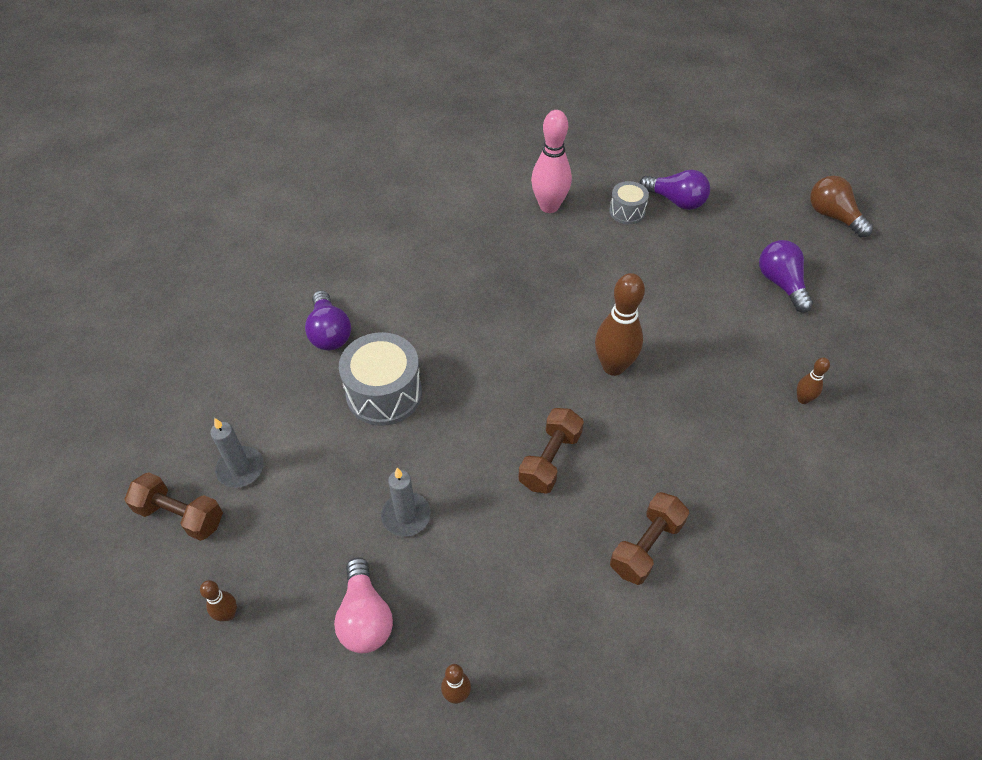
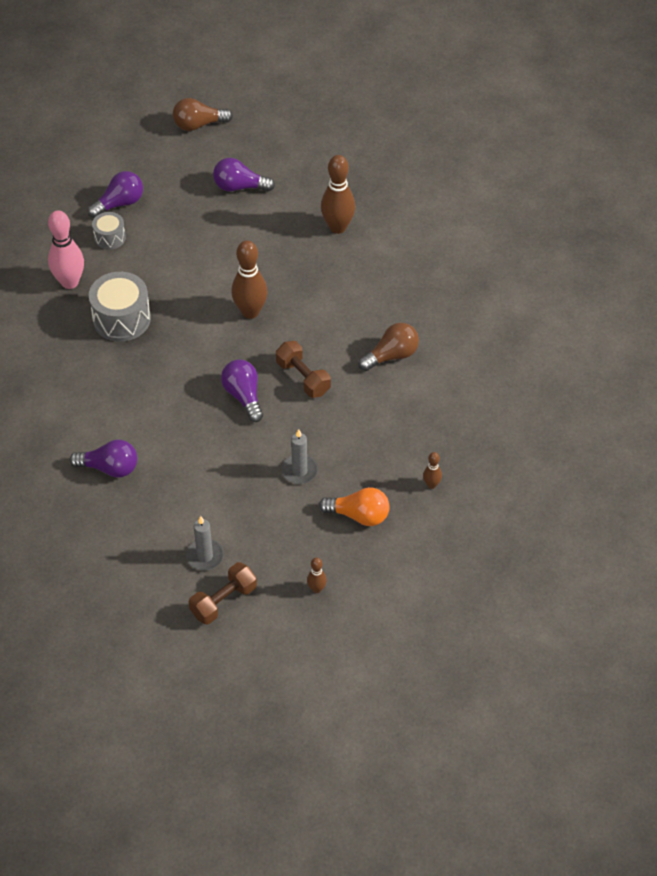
camera: 65 degrees left, 0 degrees up
pink light bulb [334,557,393,653] -> orange light bulb [319,487,390,526]
grey drum [339,332,422,426] -> grey drum moved to [89,272,151,342]
brown dumbbell [610,492,689,585] -> brown light bulb [358,323,419,371]
brown bowling pin [797,357,830,404] -> brown bowling pin [321,155,355,234], size x2.04
none -> purple light bulb [221,359,263,422]

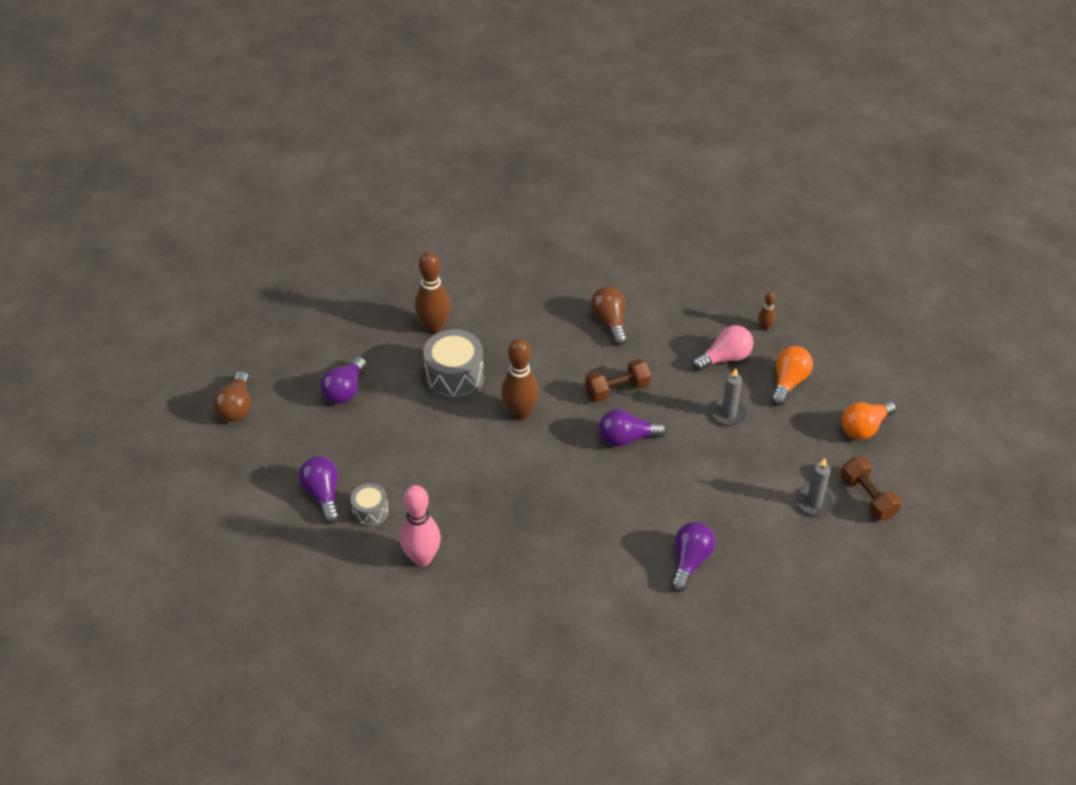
camera: 75 degrees left, 5 degrees down
grey drum [89,272,151,342] -> grey drum moved to [423,329,484,400]
brown bowling pin [307,557,327,593] -> orange light bulb [841,400,896,440]
none -> pink light bulb [692,325,753,371]

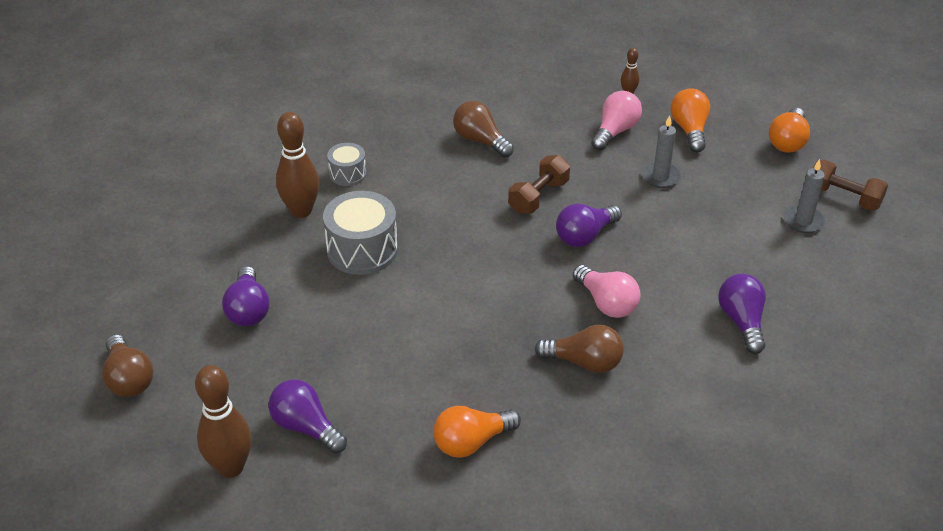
camera: 30 degrees left, 5 degrees down
grey drum [350,483,389,527] -> grey drum moved to [327,143,367,186]
pink bowling pin [400,485,441,567] -> orange light bulb [433,406,521,458]
brown bowling pin [501,339,539,420] -> brown bowling pin moved to [195,365,252,478]
none -> brown light bulb [535,325,624,373]
none -> pink light bulb [573,265,640,318]

